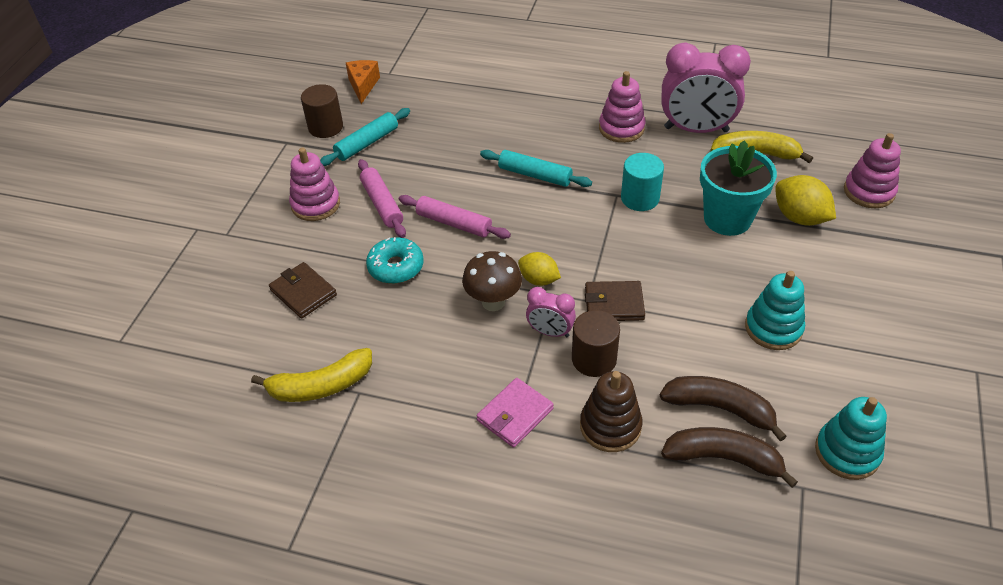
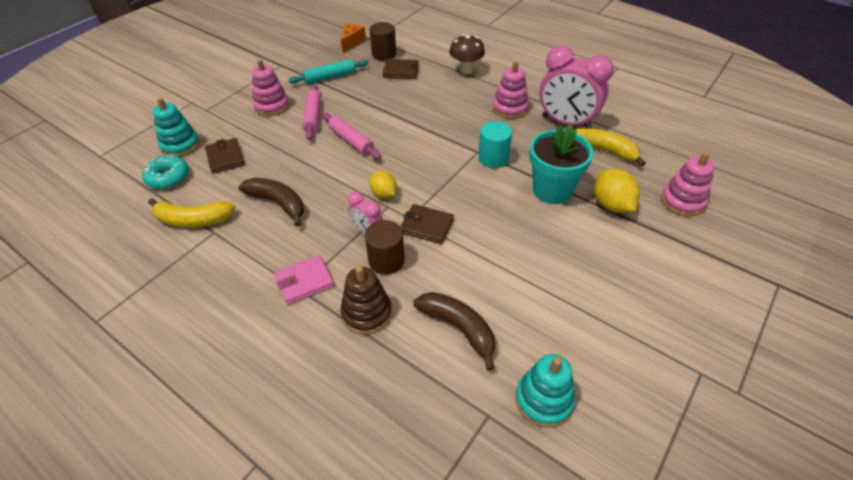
camera: 20 degrees right, 0 degrees up
brown cylinder [301,84,343,138] -> brown cylinder moved to [370,22,396,61]
turquoise donut [366,237,424,284] -> turquoise donut moved to [142,155,189,189]
brown mushroom [462,251,522,311] -> brown mushroom moved to [449,34,485,74]
turquoise rolling pin [480,150,592,187] -> none
brown banana [661,427,798,488] -> brown banana moved to [239,178,304,227]
turquoise stacking toy [745,271,805,350] -> turquoise stacking toy moved to [153,98,200,157]
none -> brown wallet [383,59,419,79]

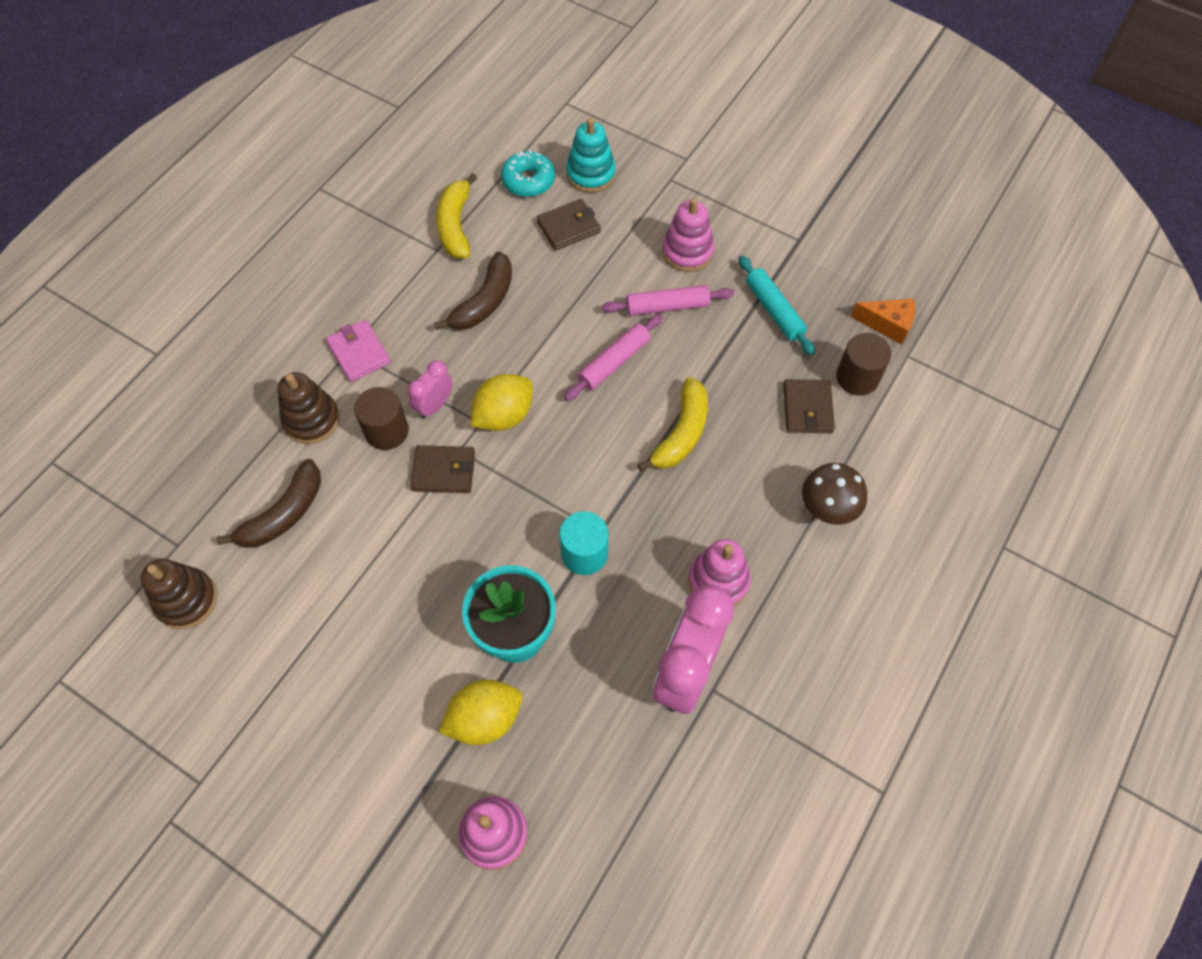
camera: 85 degrees right, 15 degrees up
yellow lemon [369,171,397,198] -> yellow lemon [471,374,533,431], size x1.52
brown wallet [400,204,454,244] -> brown wallet turned 75 degrees clockwise [410,445,475,493]
turquoise stacking toy [515,354,575,428] -> brown stacking toy [141,559,217,629]
yellow banana [573,128,646,167] -> yellow banana moved to [637,377,708,471]

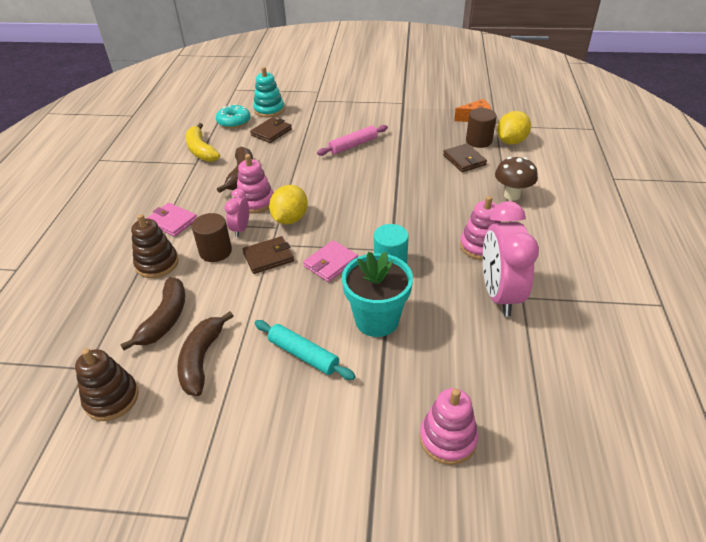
camera: 25 degrees left, 20 degrees down
yellow lemon [439,680,522,745] -> yellow lemon moved to [497,111,531,145]
pink rolling pin [564,314,663,401] -> none
yellow banana [637,377,708,471] -> none
pink stacking toy [662,198,715,272] -> pink stacking toy moved to [236,154,274,214]
turquoise rolling pin [738,256,815,355] -> turquoise rolling pin moved to [255,320,356,380]
none -> brown banana [177,311,233,396]
none -> pink wallet [303,240,358,282]

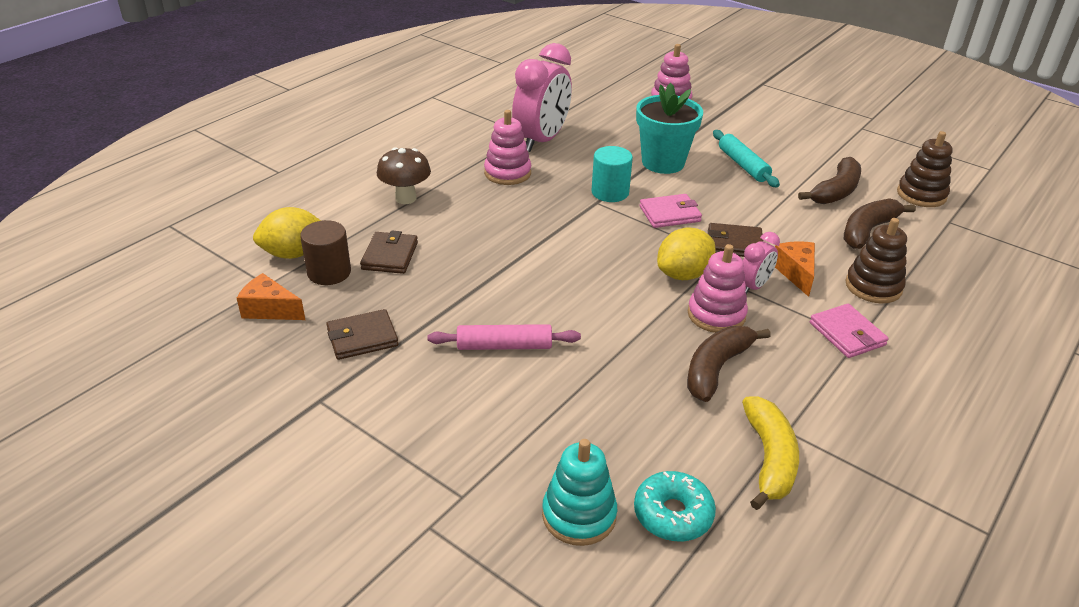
camera: 150 degrees left, 5 degrees down
brown cylinder [192,213,232,262] -> orange cheese [775,241,815,297]
brown wallet [250,117,292,143] -> brown wallet moved to [326,309,399,360]

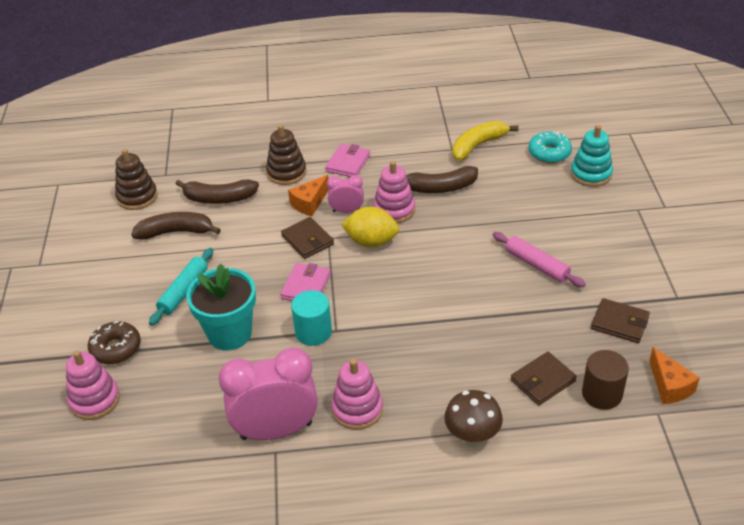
camera: 130 degrees left, 5 degrees up
yellow lemon [253,207,321,259] -> none
pink wallet [639,194,702,228] -> pink wallet turned 75 degrees clockwise [280,263,331,301]
none -> brown donut [88,321,141,364]

